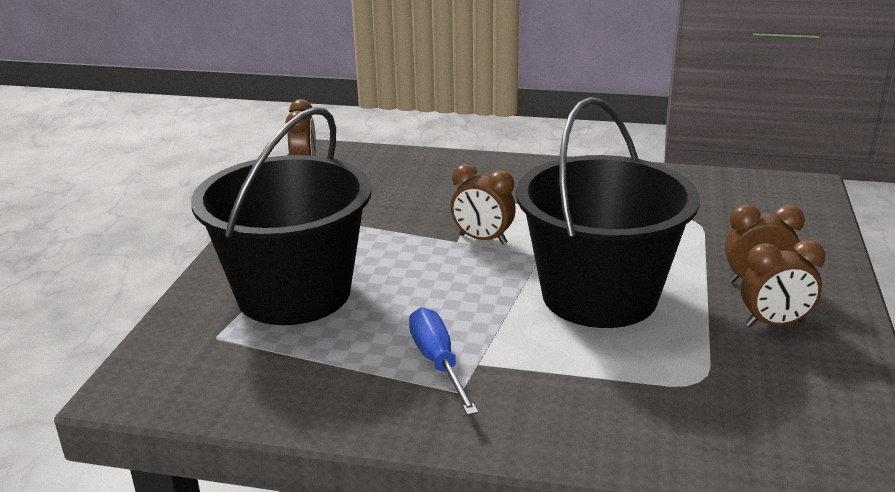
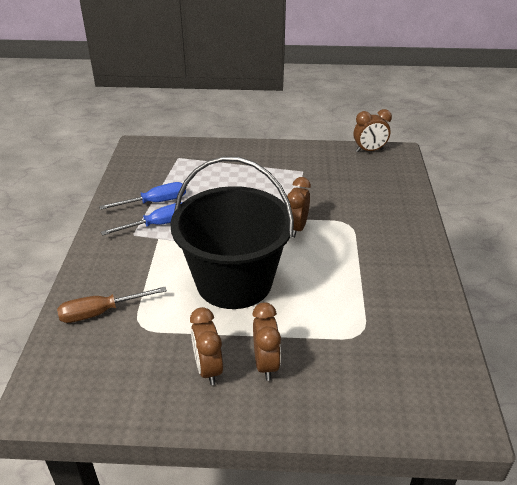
camera: 80 degrees right, 10 degrees up
black bucket [191,107,371,325] -> none
none -> brown screwdriver [57,287,167,323]
none -> blue screwdriver [99,182,186,210]

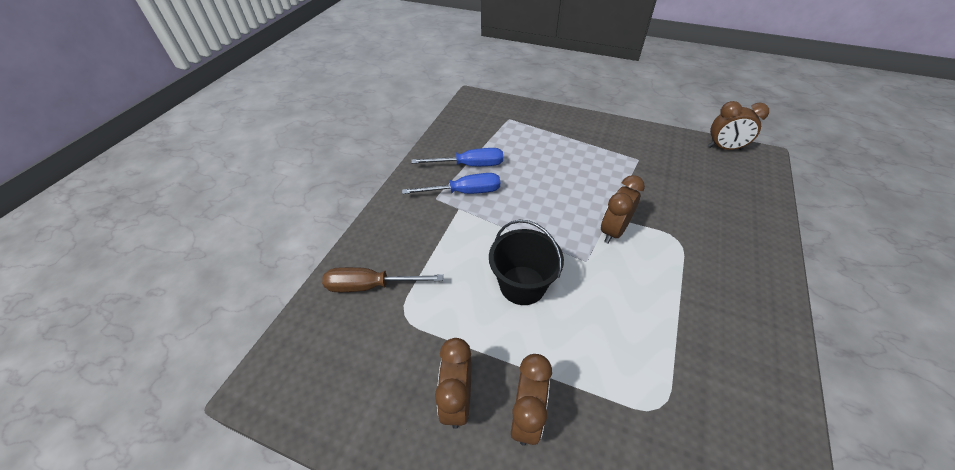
camera: 20 degrees right, 10 degrees up
black bucket [170,156,294,309] -> black bucket [489,220,564,305], size x0.52

